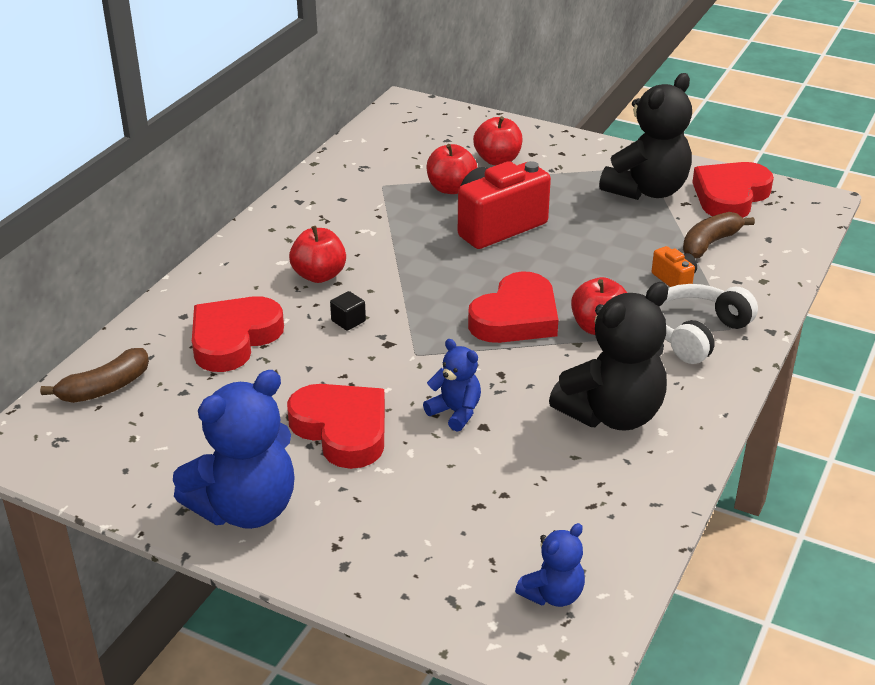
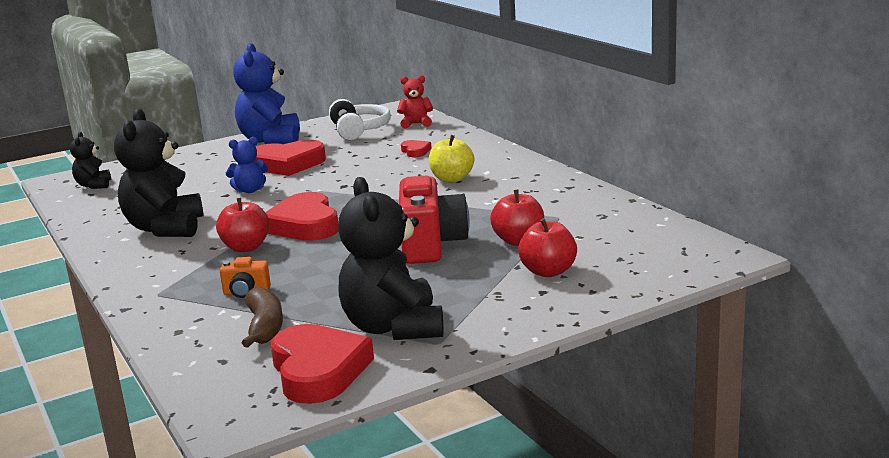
camera: 125 degrees right, 15 degrees down
brown banana [40,348,149,403] -> red teddy bear [397,75,433,128]
red heart [192,296,284,372] -> red heart [401,140,432,157], size x0.47
red apple [289,226,346,283] -> yellow apple [429,135,474,182]
black cube [330,291,366,331] -> none
blue teddy bear [515,523,585,607] -> black teddy bear [70,132,111,189]
white headphones [663,284,758,364] -> white headphones moved to [329,99,391,140]

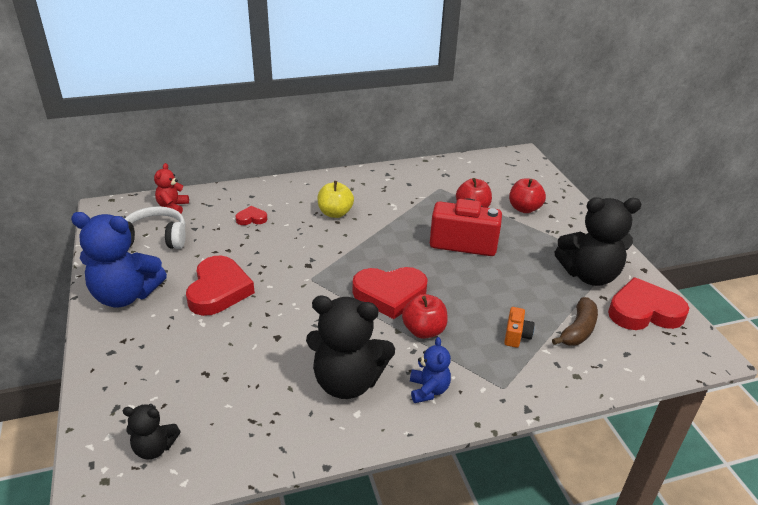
camera: 80 degrees left, 15 degrees up
blue teddy bear [226,137,268,193] -> blue teddy bear moved to [410,337,451,403]
brown banana [242,287,283,348] -> brown banana turned 120 degrees clockwise [552,297,598,346]

